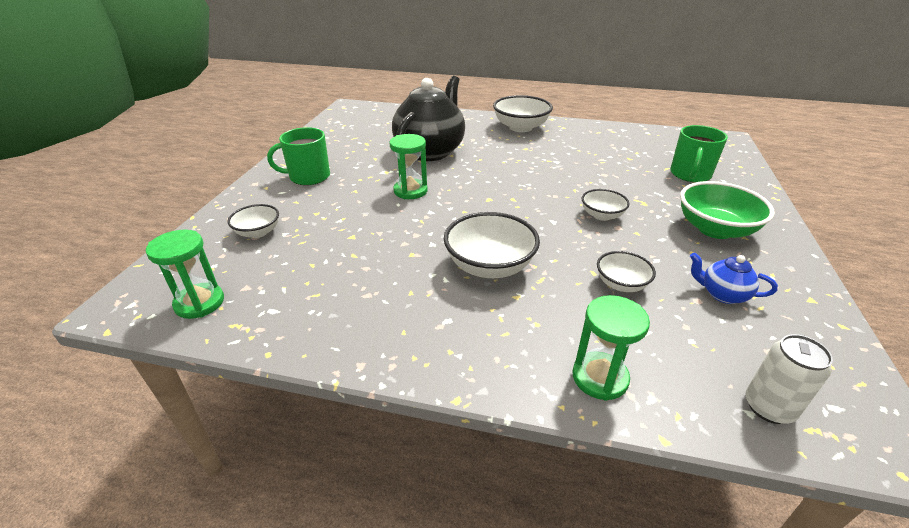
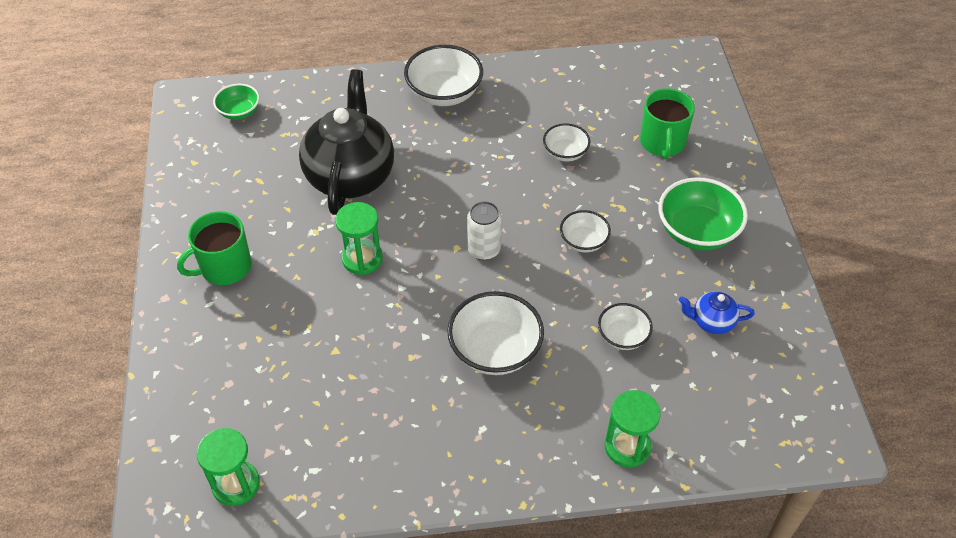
camera: 20 degrees left, 15 degrees up
white bowl [227,204,279,238] -> white bowl moved to [543,123,590,162]
white can [746,334,833,424] -> white can moved to [467,201,502,260]
none -> green bowl [213,84,259,120]

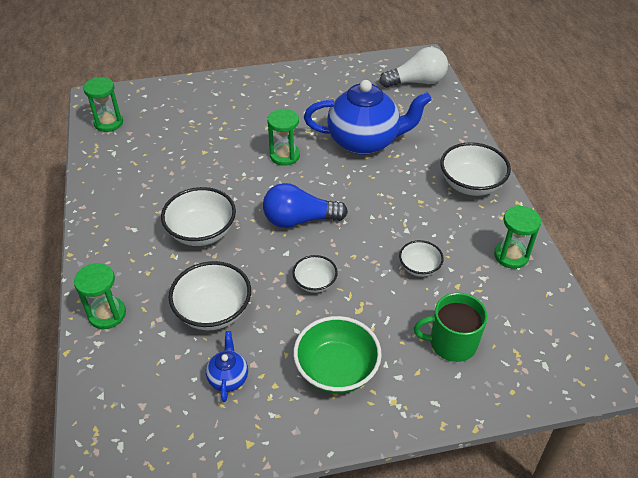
camera: 85 degrees right, 5 degrees down
green mug [177,211,251,285] -> none
green bowl [213,84,259,120] -> white light bulb [379,47,448,88]
black teapot [299,69,394,215] -> blue teapot [304,80,432,155]
white can [467,201,502,260] -> blue light bulb [263,183,348,228]
white bowl [598,303,653,350] -> white bowl [169,261,251,330], size x1.74
none -> green hourglass [494,205,541,269]

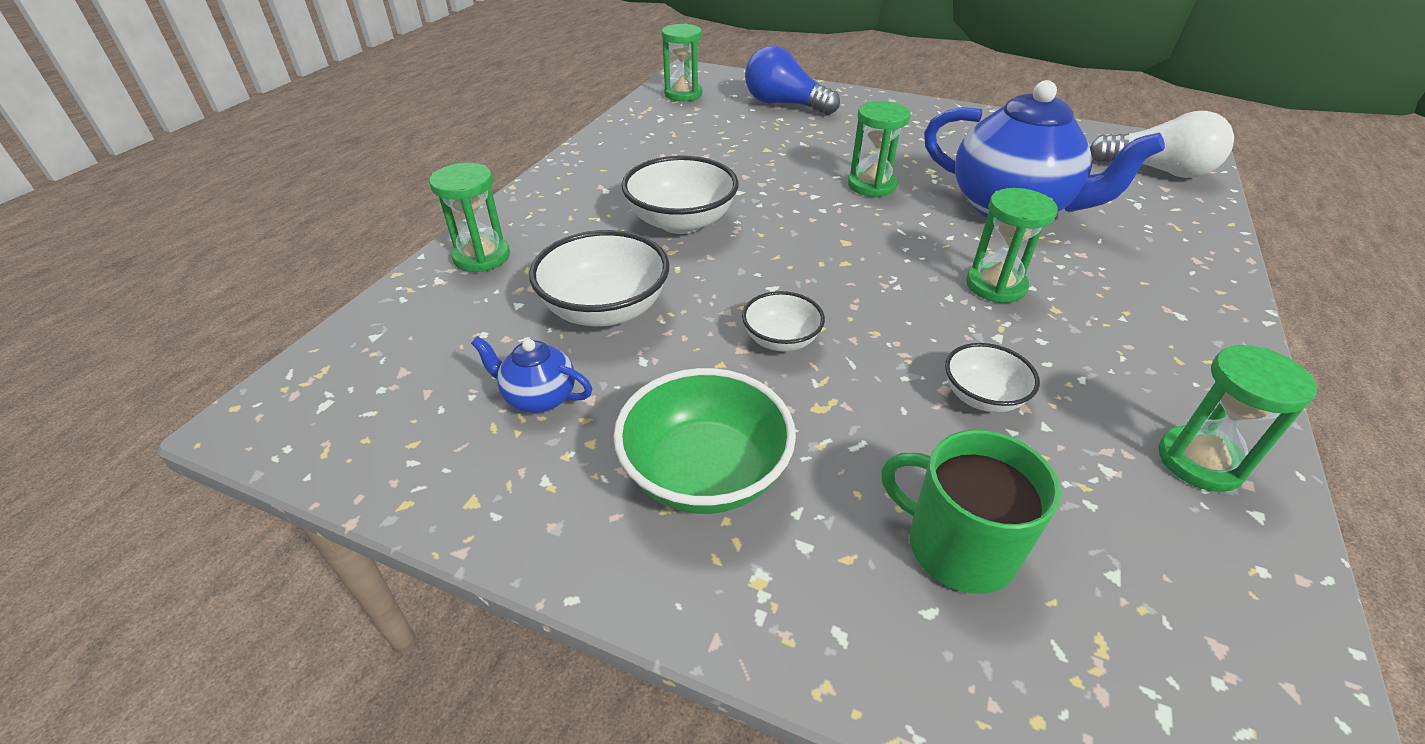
camera: 35 degrees right, 5 degrees down
blue teapot [206,331,248,402] -> blue teapot turned 105 degrees counterclockwise [471,336,592,413]
blue light bulb [263,183,348,228] -> blue light bulb moved to [745,46,840,115]
white bowl [440,142,511,196] -> none
none -> green hourglass [966,188,1058,303]

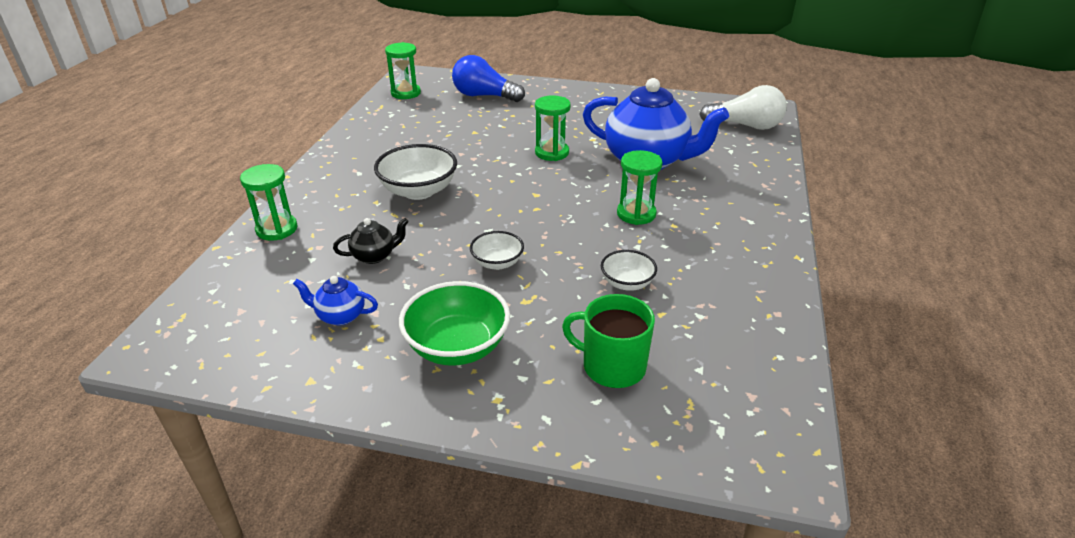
camera: 10 degrees left, 5 degrees down
white bowl [529,230,669,326] -> black teapot [333,218,409,264]
green hourglass [1159,345,1317,492] -> none

